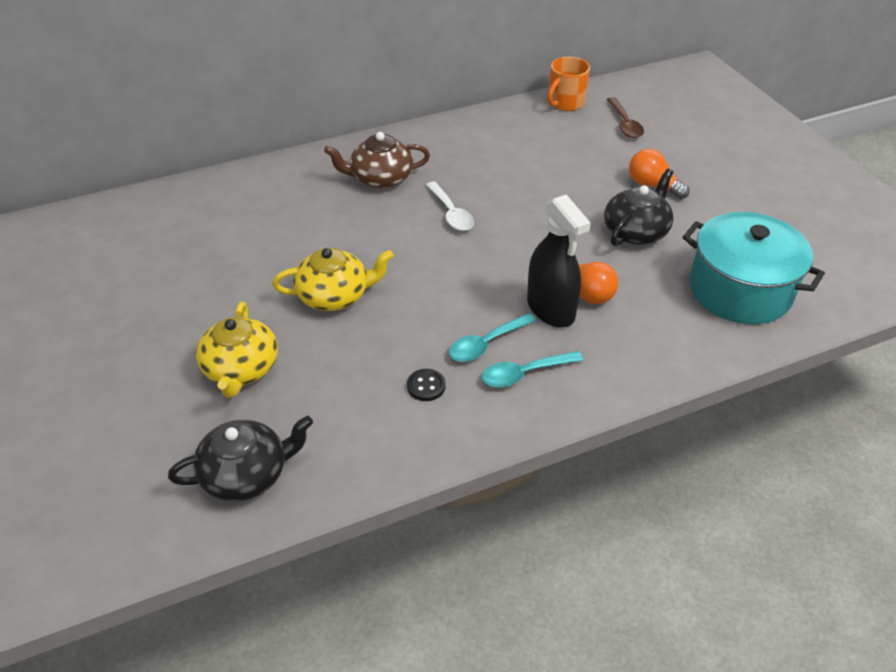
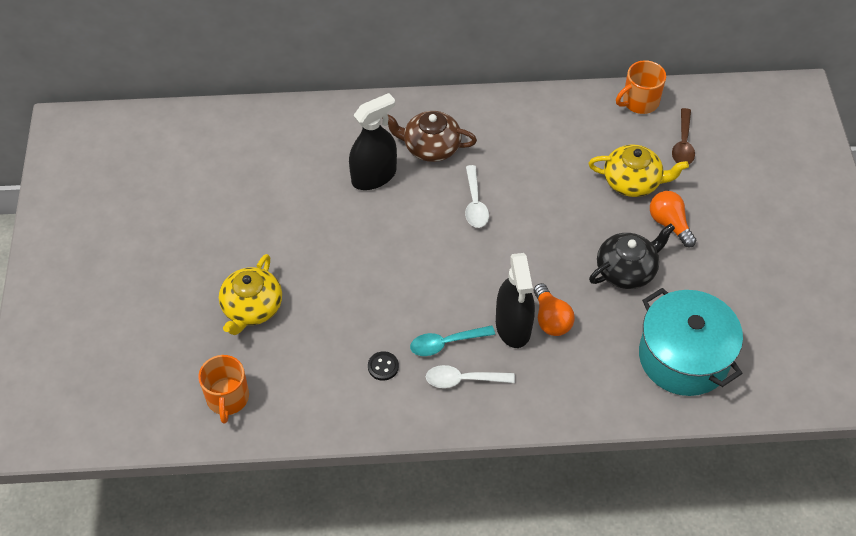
camera: 20 degrees right, 10 degrees up
black teapot [168,416,313,502] -> orange mug [198,355,249,424]
yellow teapot [273,248,394,311] -> yellow teapot moved to [589,144,689,197]
turquoise spoon [482,351,584,388] -> white spoon [426,365,515,388]
none -> black spray bottle [349,93,397,190]

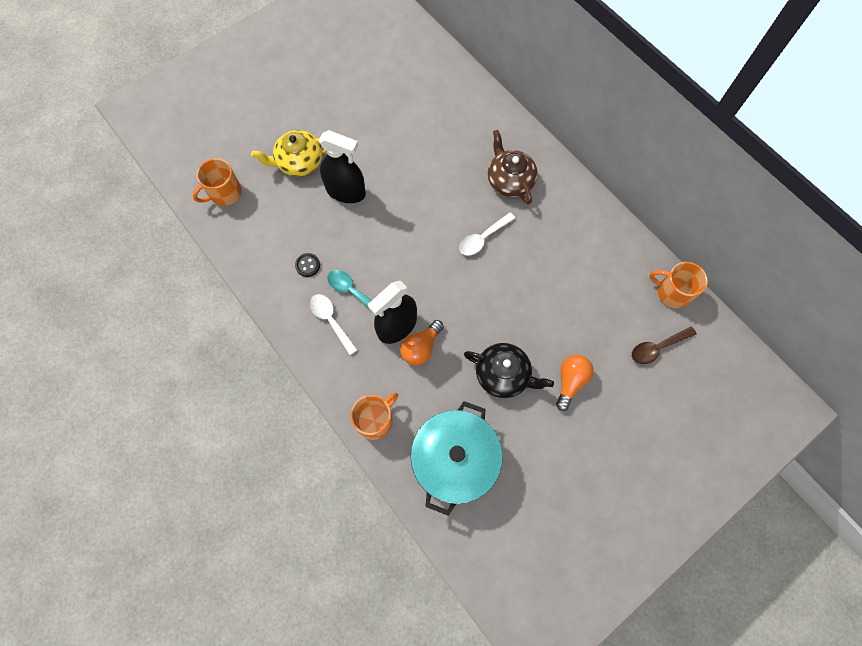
camera: 55 degrees right, 15 degrees up
black spray bottle [349,93,397,190] -> black spray bottle moved to [319,130,366,203]
yellow teapot [589,144,689,197] -> none
none -> orange mug [351,393,398,440]

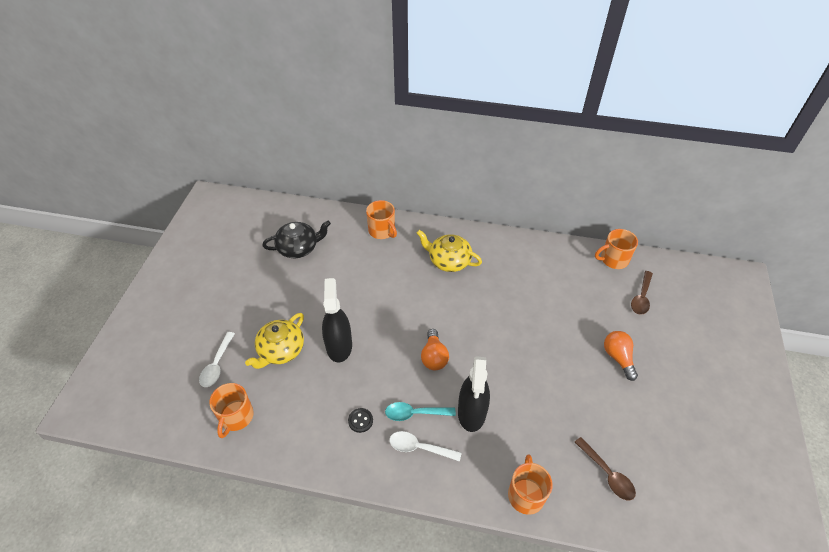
camera: 40 degrees left, 20 degrees down
black spray bottle [319,130,366,203] -> black spray bottle turned 75 degrees counterclockwise [322,278,352,362]
orange light bulb [400,320,444,366] -> orange light bulb moved to [421,329,449,370]
turquoise pot [410,401,503,516] -> brown spoon [575,437,636,500]
white spoon [459,212,516,256] -> white spoon moved to [199,332,235,387]
black teapot [464,343,554,398] -> black teapot moved to [262,221,331,258]
brown teapot [488,130,538,204] -> yellow teapot [417,230,482,272]
none -> orange mug [366,200,397,239]

